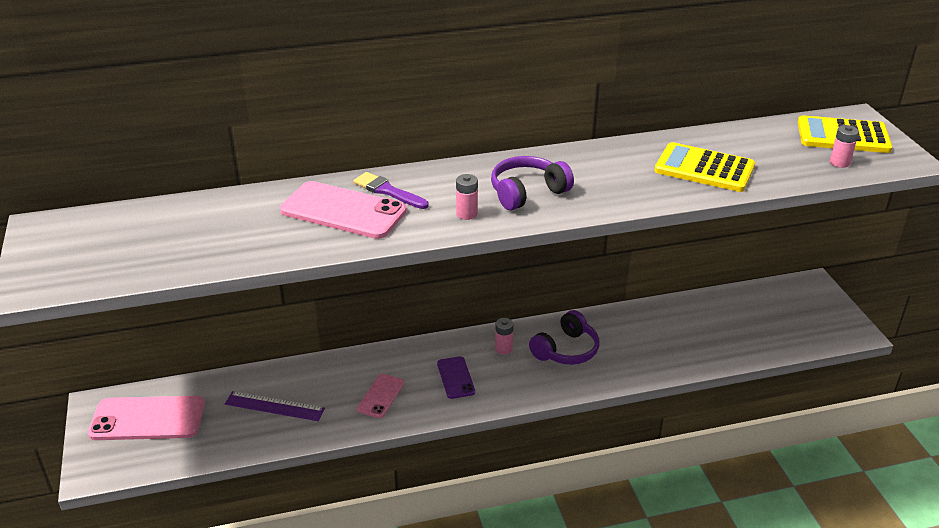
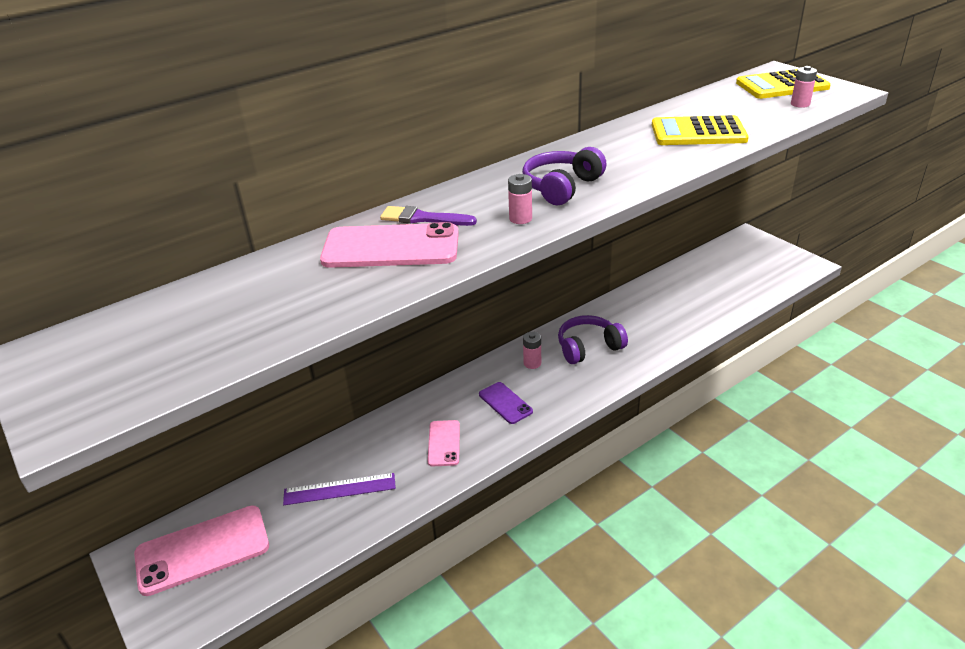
camera: 20 degrees left, 0 degrees up
purple headphones [529,310,599,365] -> purple headphones turned 135 degrees counterclockwise [558,315,628,364]

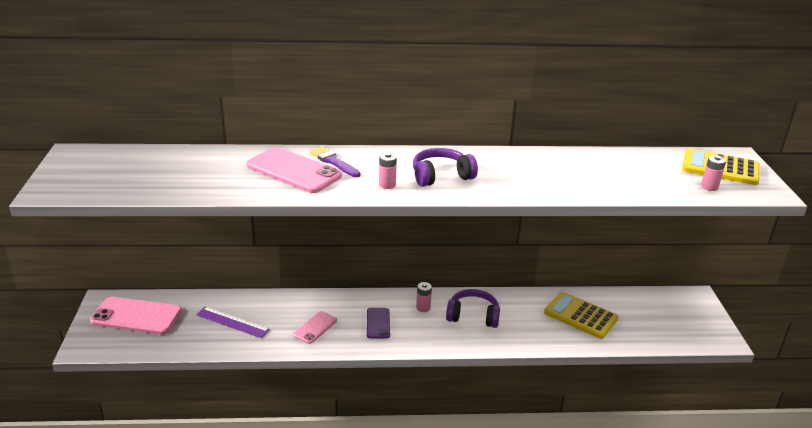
camera: 30 degrees right, 5 degrees down
yellow calculator [652,115,749,145] -> yellow calculator moved to [544,292,618,339]

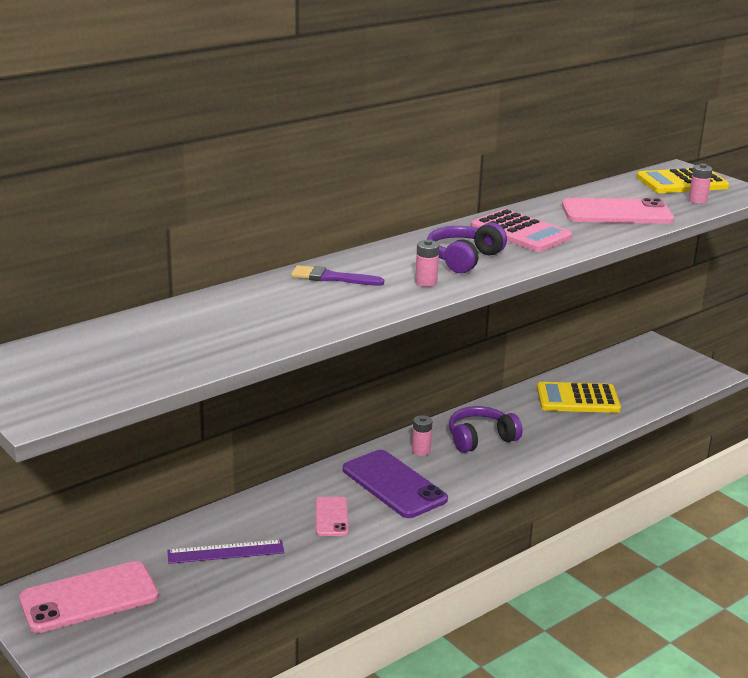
camera: 35 degrees left, 5 degrees down
pink phone [247,147,342,193] -> pink phone moved to [562,198,674,224]
purple phone [367,308,390,338] -> purple phone [343,450,448,518], size x1.82
none -> pink calculator [471,209,572,252]

